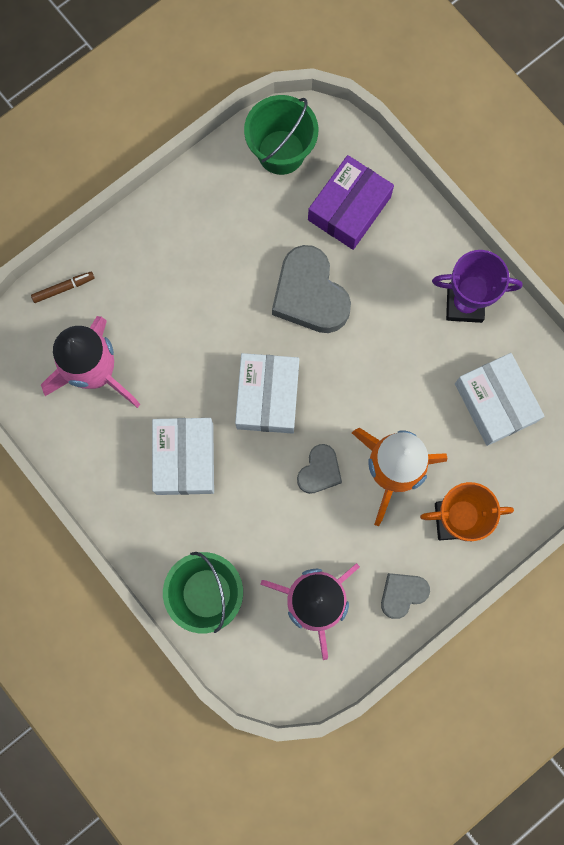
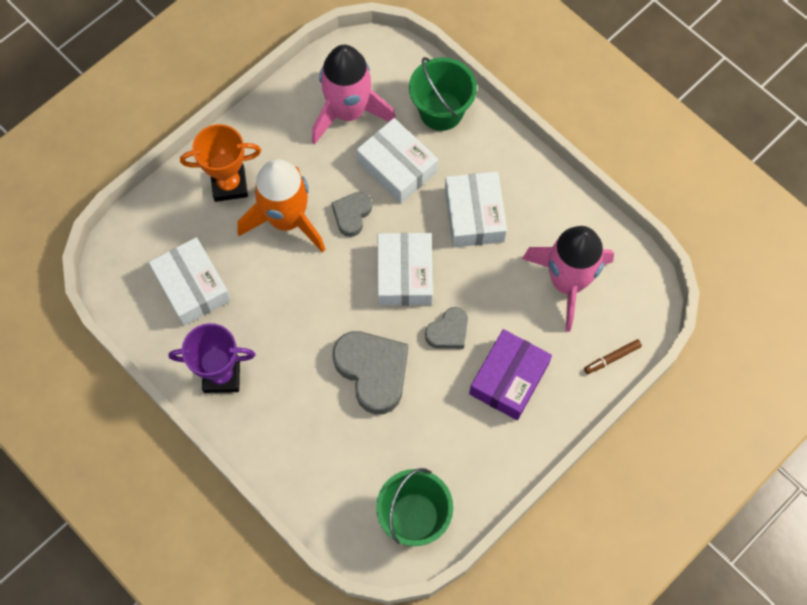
camera: 175 degrees right, 10 degrees down
purple box [308,155,394,250] -> purple box moved to [469,329,552,420]
grey heart [381,573,430,619] -> grey heart moved to [425,307,468,349]
none -> white box [356,118,438,204]

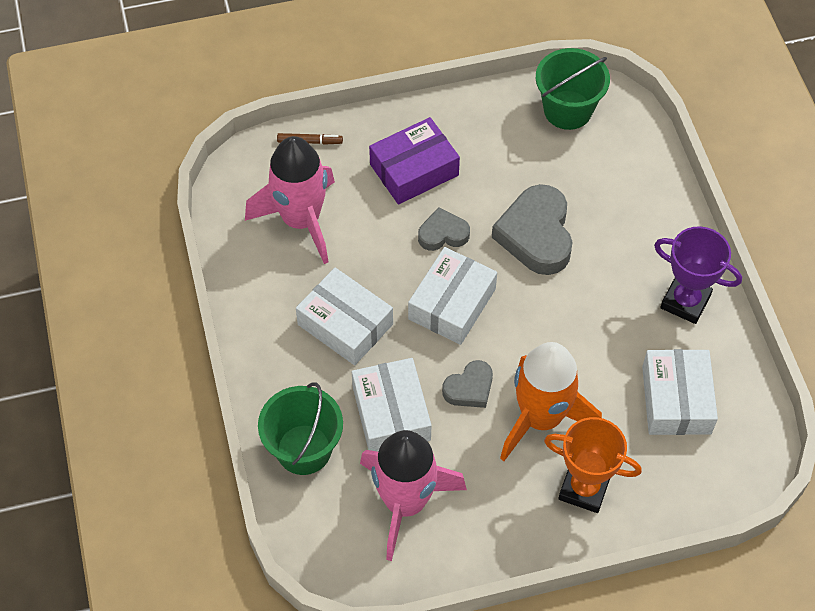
camera: 150 degrees left, 10 degrees down
white box [445,172,507,247] -> white box turned 75 degrees counterclockwise [296,268,393,365]

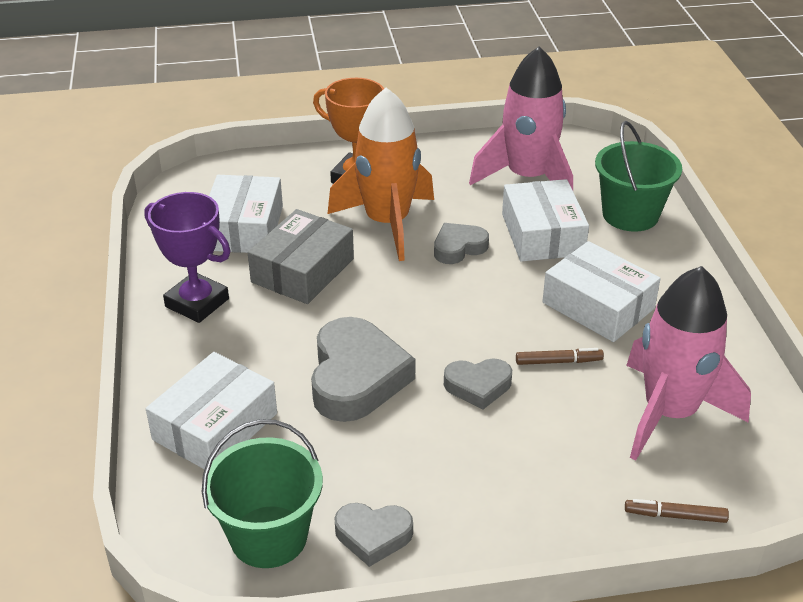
camera: 175 degrees left, 20 degrees down
purple box [369,117,460,205] -> none
white box [408,247,497,345] -> white box moved to [146,352,277,469]
none -> grey box [248,209,354,304]
none -> grey heart [335,503,413,567]
none -> brown marker [516,348,604,365]

